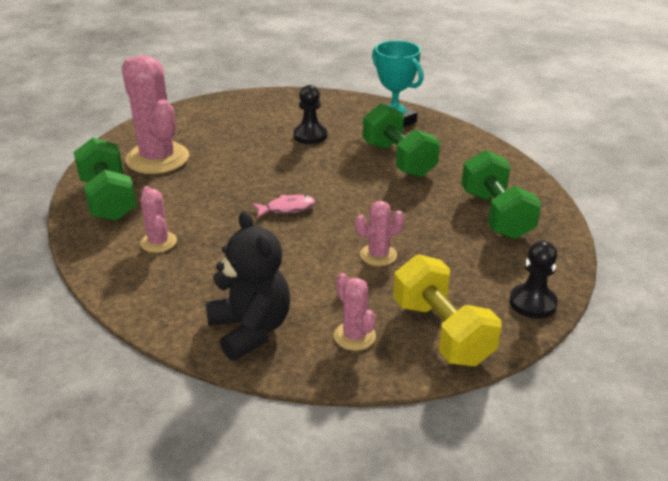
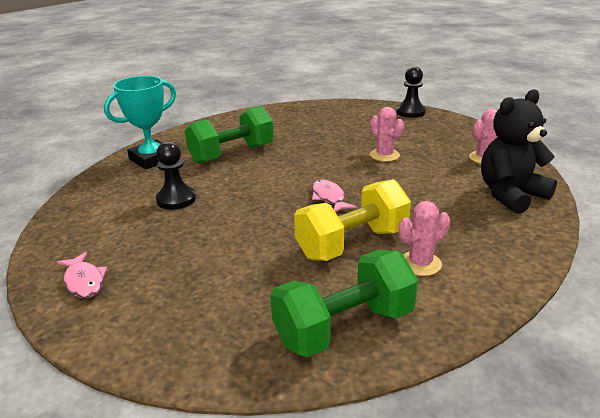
camera: 95 degrees left, 5 degrees down
pink cactus [122,55,189,174] -> none
yellow dumbbell [393,254,502,366] -> yellow dumbbell moved to [294,179,411,261]
green dumbbell [461,150,542,239] -> none
none -> pink fish [57,252,107,298]

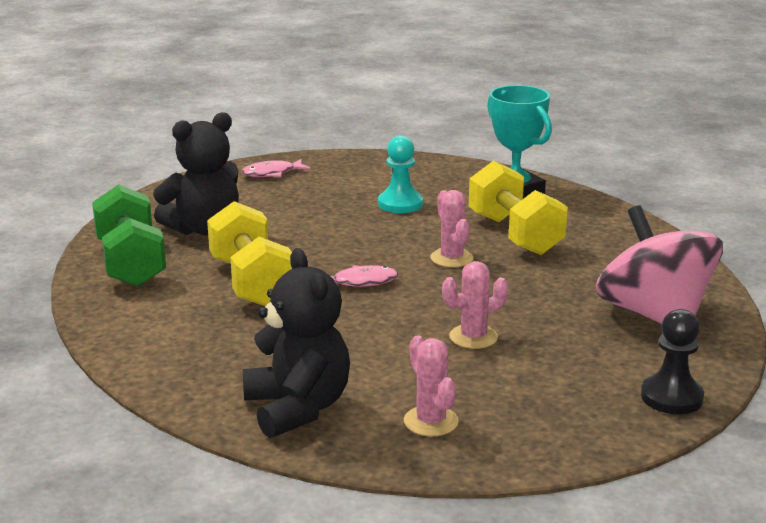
camera: 100 degrees right, 5 degrees down
black pawn [156,141,196,210] -> turquoise pawn [378,136,423,213]
green dumbbell [185,105,274,164] -> yellow dumbbell [469,161,568,255]
pink cactus [399,201,450,276] -> pink cactus moved to [431,190,473,267]
none -> black teddy bear [153,112,239,236]
none -> pink spinning top [596,205,723,324]

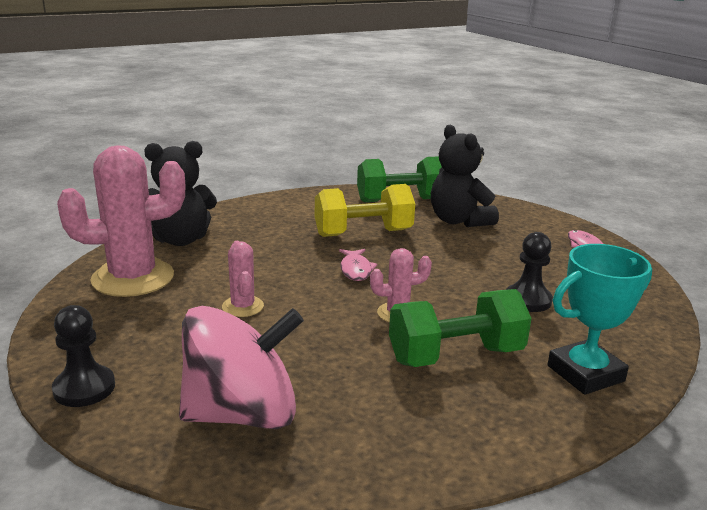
camera: 95 degrees right, 0 degrees up
turquoise pawn [378,136,423,213] -> black pawn [506,232,553,312]
pink cactus [404,335,459,436] -> pink cactus [57,145,185,297], size x2.05
yellow dumbbell [469,161,568,255] -> green dumbbell [389,289,532,367]

